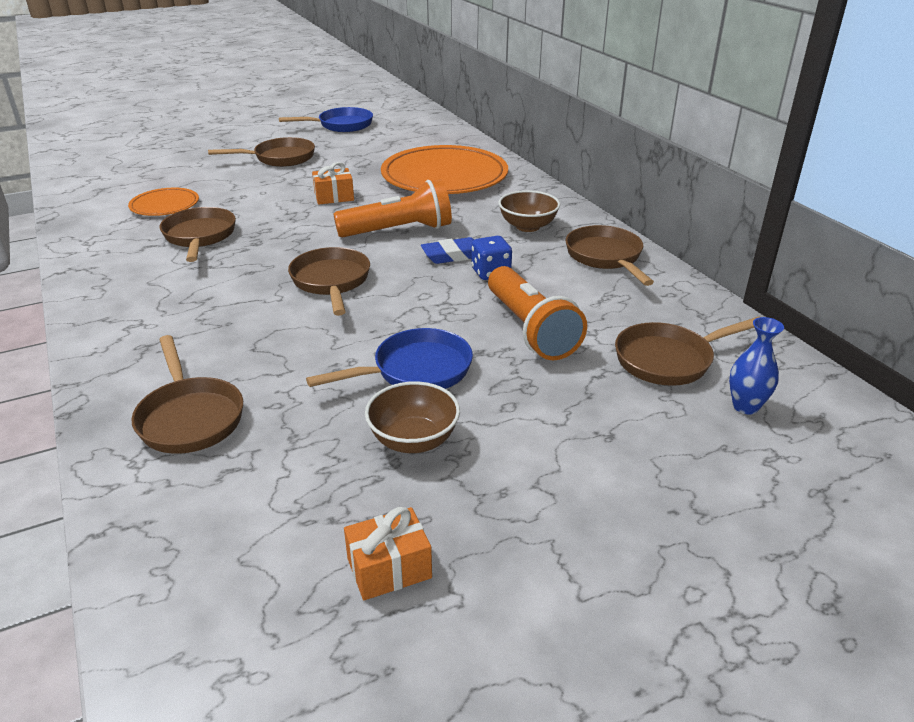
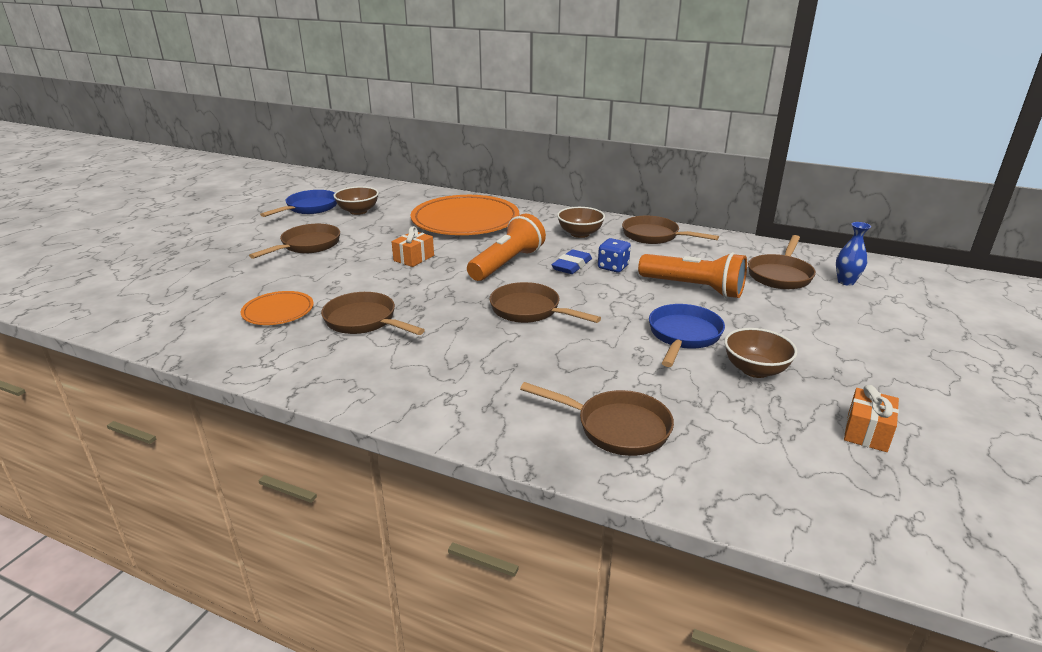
camera: 40 degrees left, 5 degrees down
none -> brown bowl [334,186,379,215]

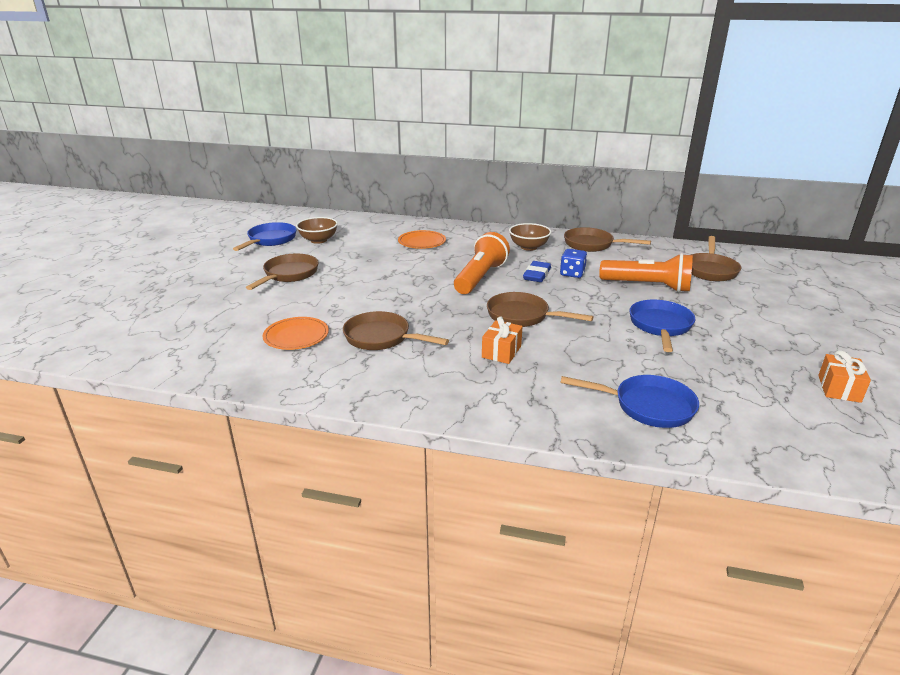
camera: 10 degrees left, 0 degrees up
orange gift [391,226,434,267] -> orange gift moved to [482,317,523,364]
orange plate [411,195,519,235] -> orange plate [398,230,446,249], size x0.49
brown pan [520,382,674,456] -> blue pan [561,375,699,428]
brown bowl [724,328,798,378] -> none
blue vase [836,222,871,286] -> none

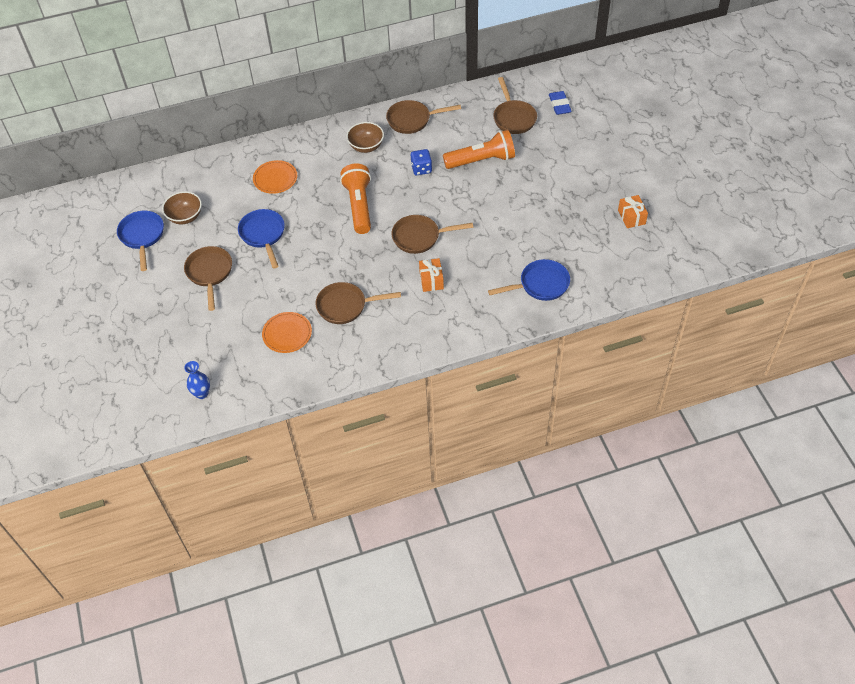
camera: 30 degrees left, 25 degrees up
blue eraser [523,261,551,282] -> blue eraser moved to [549,91,571,115]
blue pan [629,300,695,352] -> blue pan moved to [238,209,285,268]
none -> blue vase [184,361,210,399]

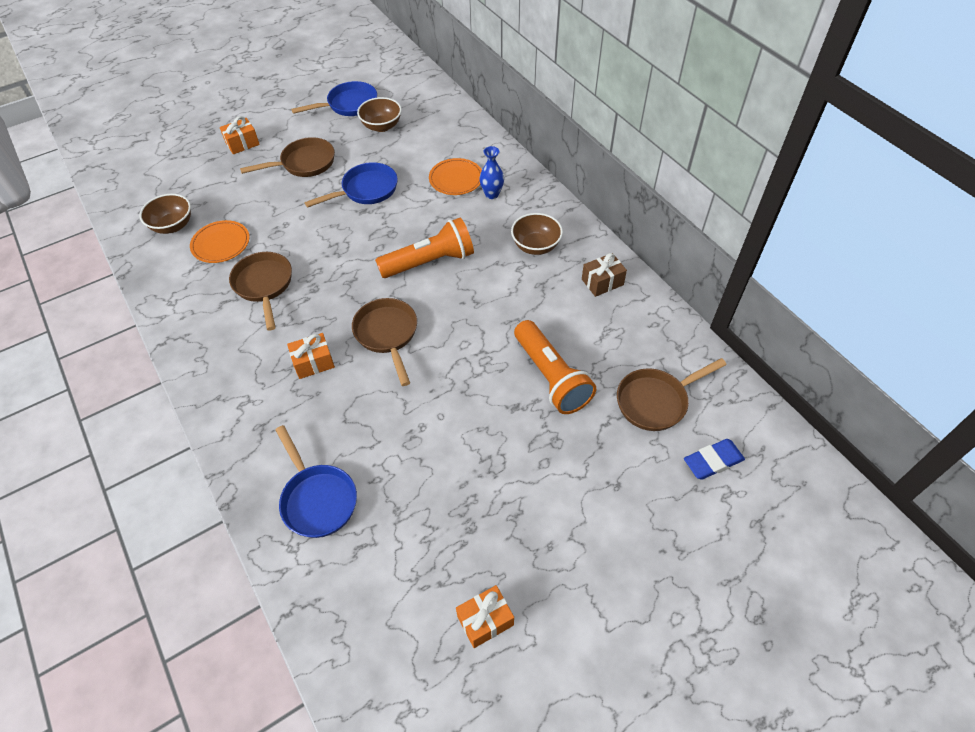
camera: 75 degrees right, 0 degrees up
blue vase [184,361,210,399] -> blue vase moved to [479,146,504,199]
brown pan [386,100,461,134] -> brown gift [582,253,627,297]
blue dice [411,149,432,175] -> none
none -> brown bowl [140,194,191,234]
none -> orange gift [220,116,260,154]

